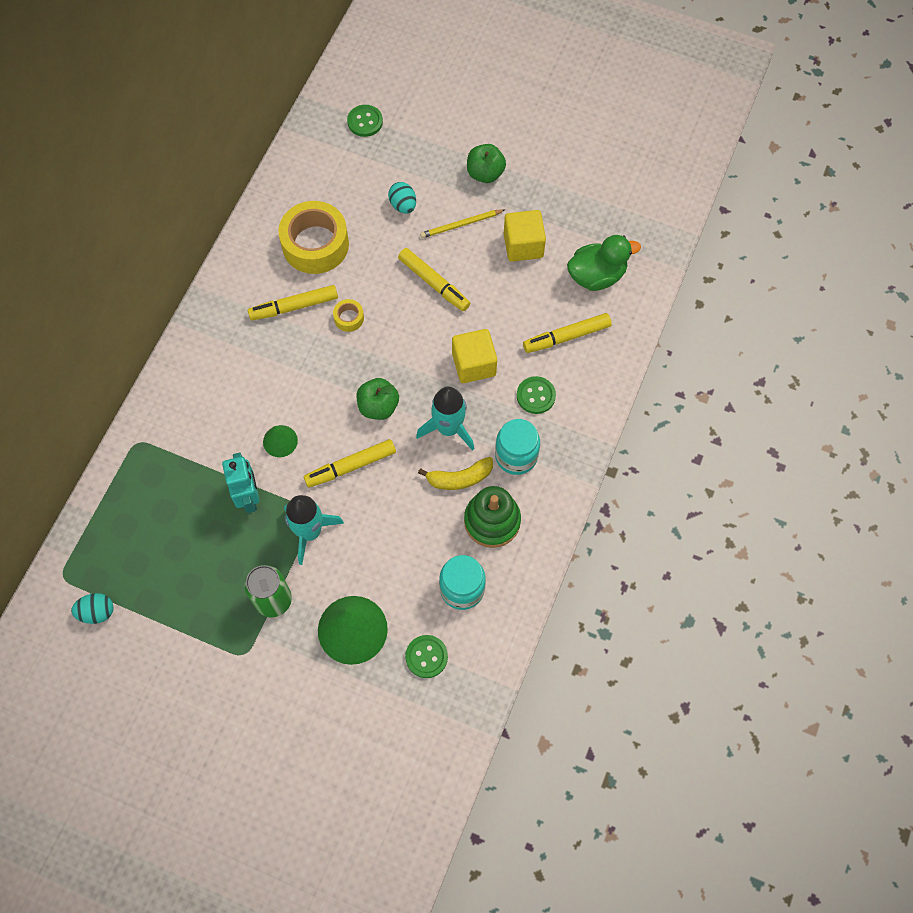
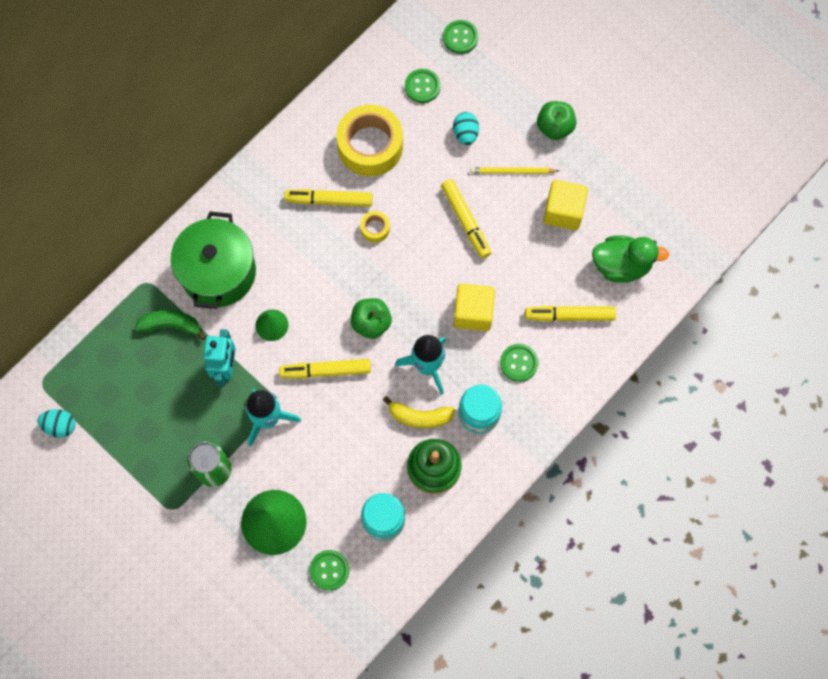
camera: 20 degrees right, 5 degrees up
none -> green banana [135,310,206,340]
none -> green pot [171,211,256,309]
none -> green button [405,69,441,103]

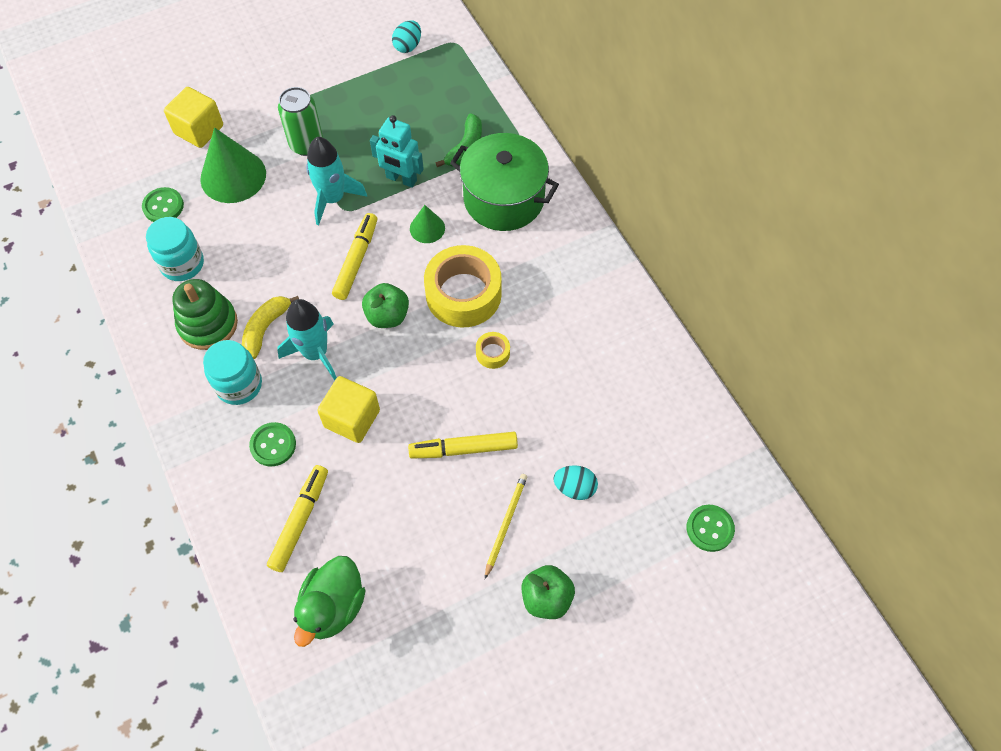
camera: 110 degrees right, 10 degrees down
yellow marker [284,189,373,207] -> none
yellow tape [336,105,403,176] -> yellow tape moved to [424,245,502,328]
green button [405,69,441,103] -> none
yellow cube [544,180,588,230] -> yellow cube moved to [164,87,223,148]

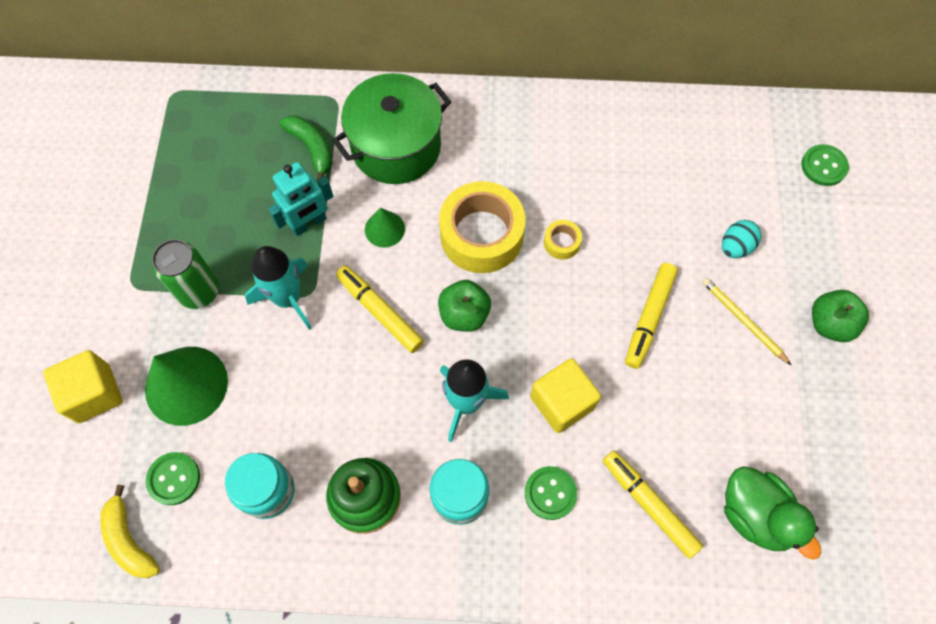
camera: 60 degrees left, 5 degrees up
yellow banana [242,296,299,359] -> yellow banana moved to [100,484,160,578]
turquoise egg [392,20,421,53] -> none

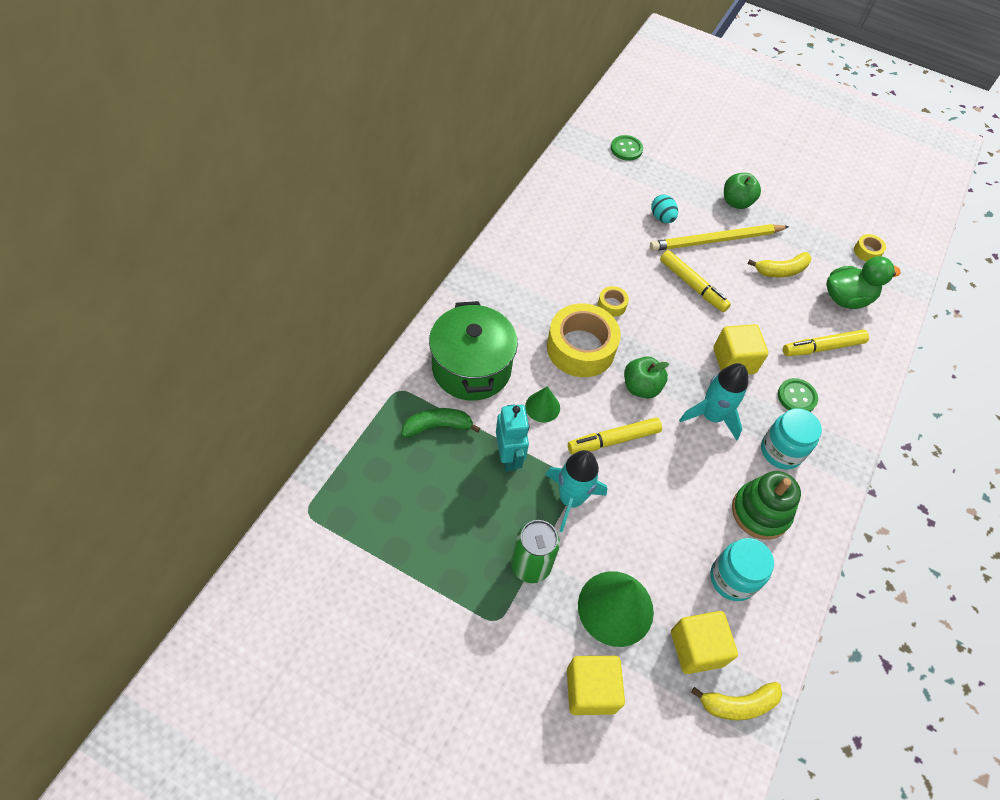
camera: 70 degrees left, 10 degrees down
green button [146,452,200,505] -> yellow cube [671,611,738,674]
yellow pencil [702,278,791,365] -> yellow pencil [650,224,789,251], size x1.77
none -> yellow banana [748,252,811,277]
none -> yellow tape [854,234,886,262]

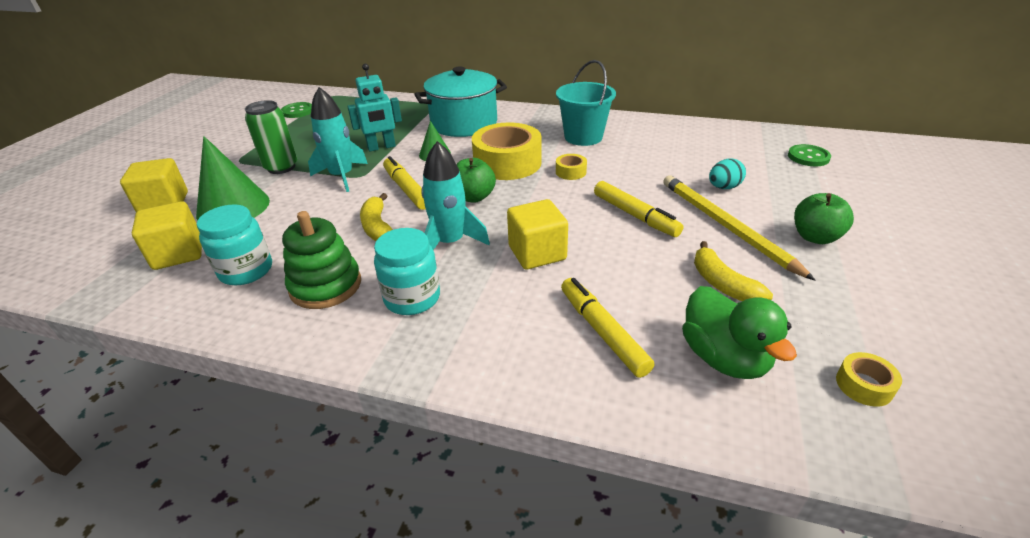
camera: 85 degrees right, 20 degrees down
green banana [401,408,481,438] -> none
green pot [429,301,518,401] -> turquoise pot [414,66,507,137]
yellow marker [660,250,731,312] -> yellow marker turned 75 degrees counterclockwise [594,181,683,237]
yellow banana [691,682,782,720] -> yellow banana moved to [360,193,393,241]
green button [778,378,818,412] -> green button moved to [281,102,312,118]
none -> turquoise bucket [556,60,616,146]

